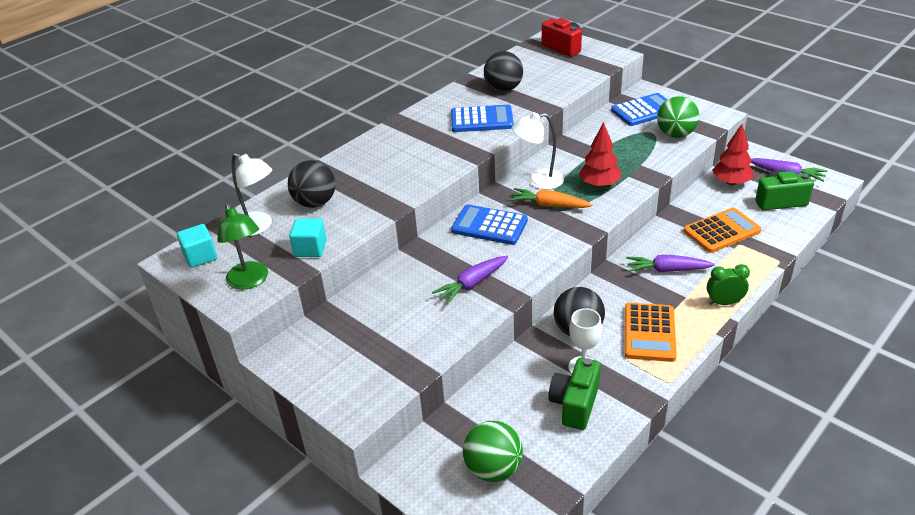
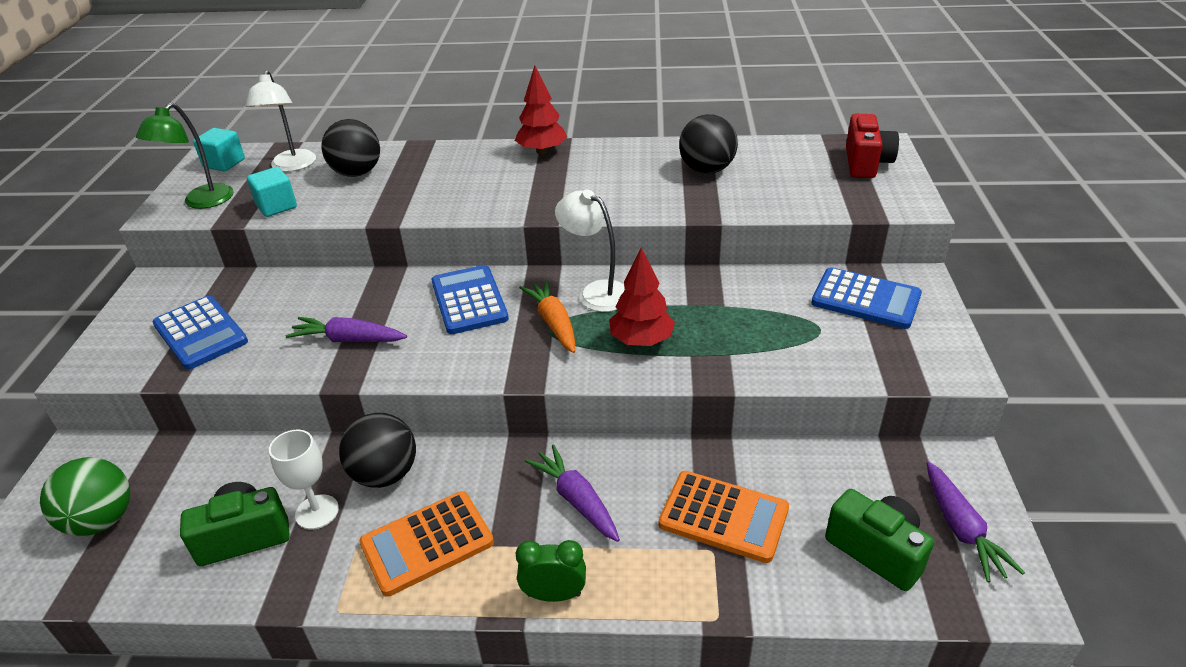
camera: 50 degrees right, 0 degrees up
blue calculator [451,105,514,132] -> blue calculator moved to [153,296,248,370]
green ball [657,96,699,138] -> none
green clock [707,264,750,305] -> green clock turned 45 degrees counterclockwise [516,540,586,602]
red tree [712,124,753,185] -> red tree moved to [515,65,567,155]

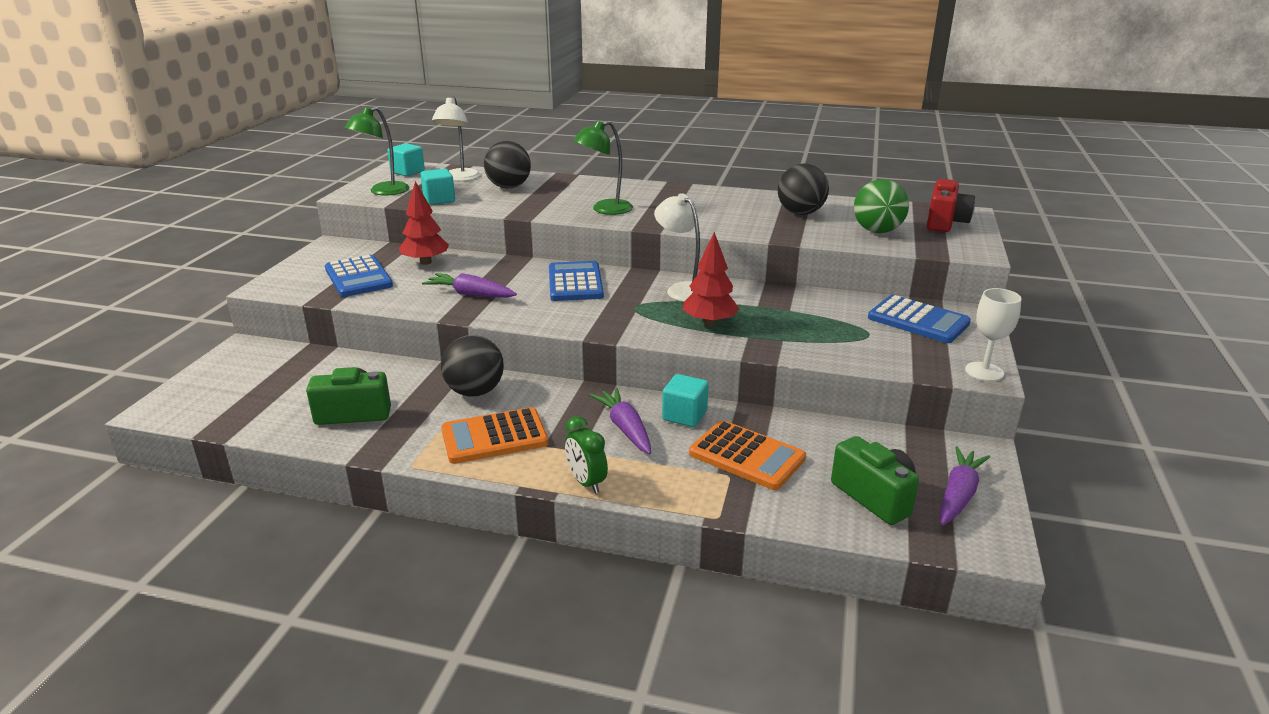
camera: 10 degrees right, 10 degrees down
green ball [40,457,130,536] -> green ball moved to [854,179,909,233]
white goblet [269,430,339,530] -> white goblet moved to [965,288,1022,381]
red tree [515,65,567,155] -> red tree moved to [399,181,449,265]
green clock [516,540,586,602] -> green clock turned 135 degrees counterclockwise [565,416,608,494]
orange carrot [519,279,575,353] -> none
purple carrot [926,461,1025,582] -> purple carrot turned 150 degrees counterclockwise [939,446,990,525]
none -> green lamp [573,121,633,215]
none -> turquoise cube [662,374,709,427]

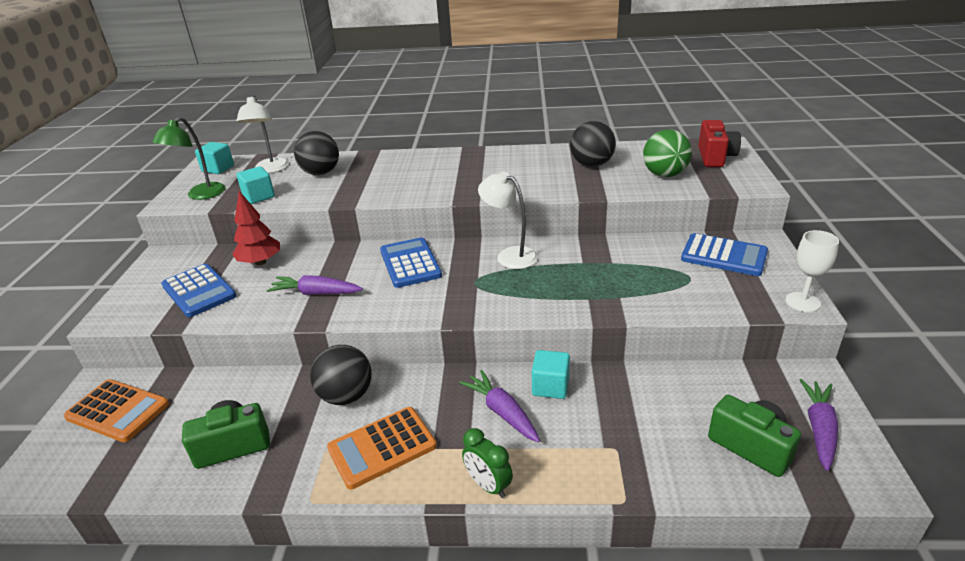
camera: 10 degrees left, 5 degrees up
green lamp [573,121,633,215] -> none
red tree [682,232,739,326] -> none
orange calculator [689,420,806,490] -> orange calculator moved to [64,379,169,442]

